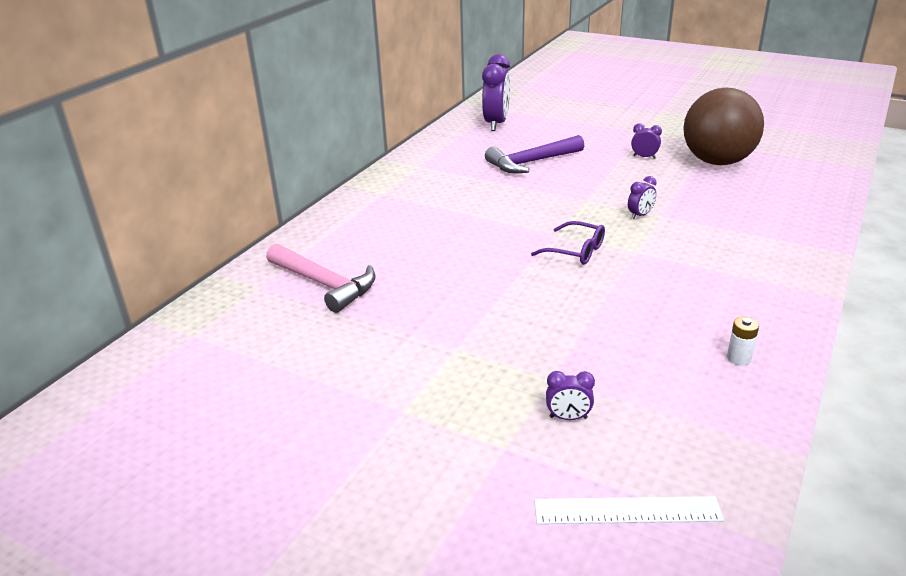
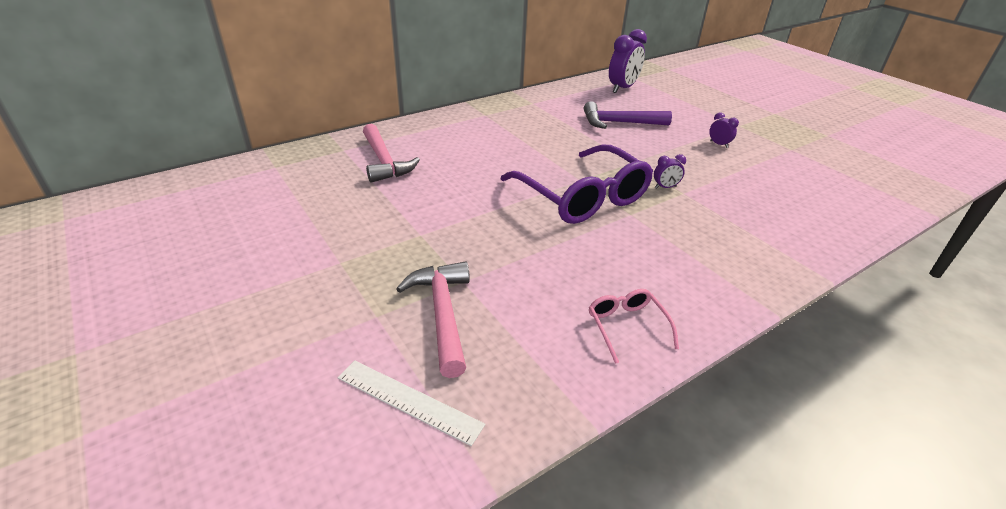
camera: 25 degrees right, 5 degrees up
purple glasses [531,221,605,265] -> purple glasses [501,145,653,224], size x2.18
purple clock [546,371,595,420] -> pink hammer [396,261,470,378]
brown ball [683,87,764,165] -> none
white battery [727,317,759,366] -> pink glasses [589,289,679,364]

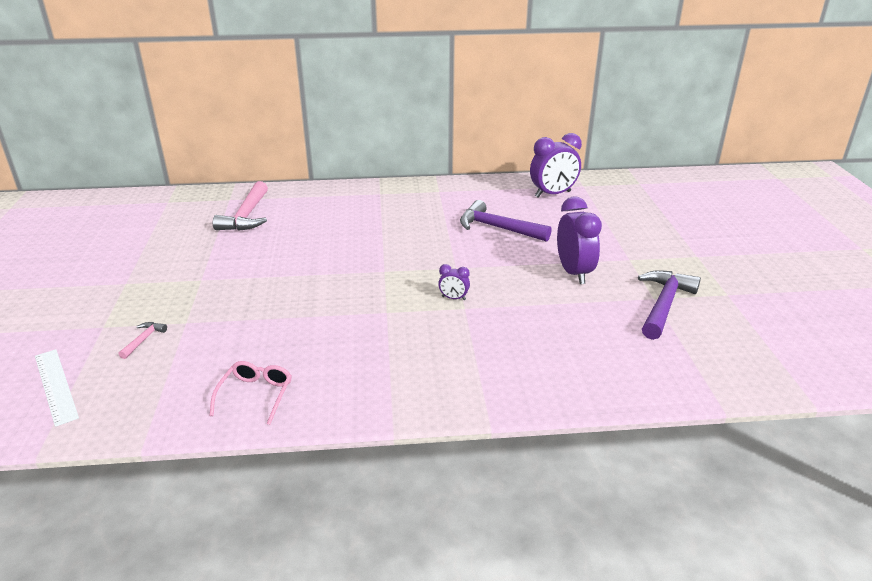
camera: 30 degrees right, 5 degrees down
pink hammer [396,261,470,378] -> pink hammer [119,322,167,359], size x0.46
purple glasses [501,145,653,224] -> none
purple clock [709,112,739,148] -> purple clock [557,196,602,284], size x2.10
none -> purple hammer [638,270,701,340]

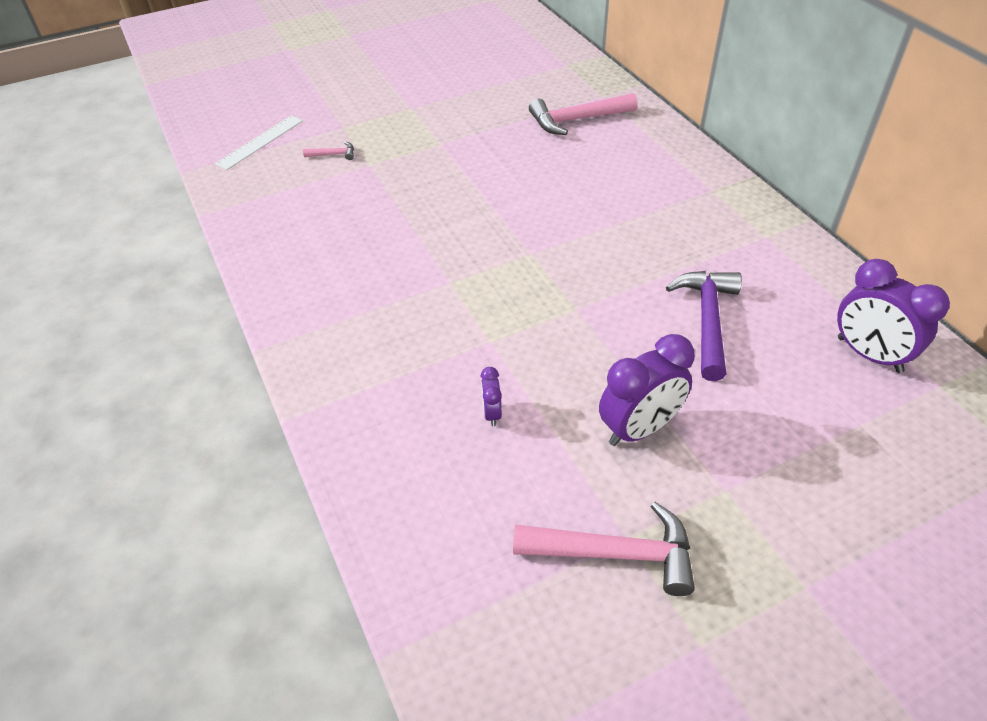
camera: 70 degrees right, 15 degrees up
pink glasses [210,361,292,425] -> none
purple clock [438,264,470,300] -> purple clock moved to [481,367,502,427]
purple hammer [638,270,701,340] -> pink hammer [513,502,695,596]

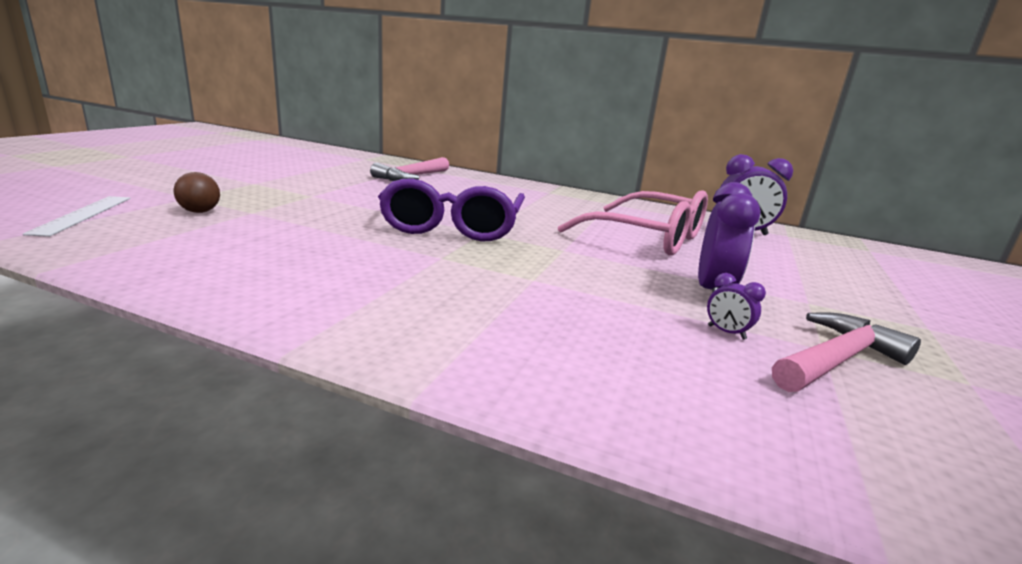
camera: 45 degrees left, 25 degrees down
pink hammer [303,141,354,160] -> brown ball [173,172,220,213]
purple clock [481,367,502,427] -> purple clock moved to [707,273,766,340]
purple hammer [666,271,742,381] -> pink glasses [558,190,708,256]
none -> purple glasses [378,178,525,241]

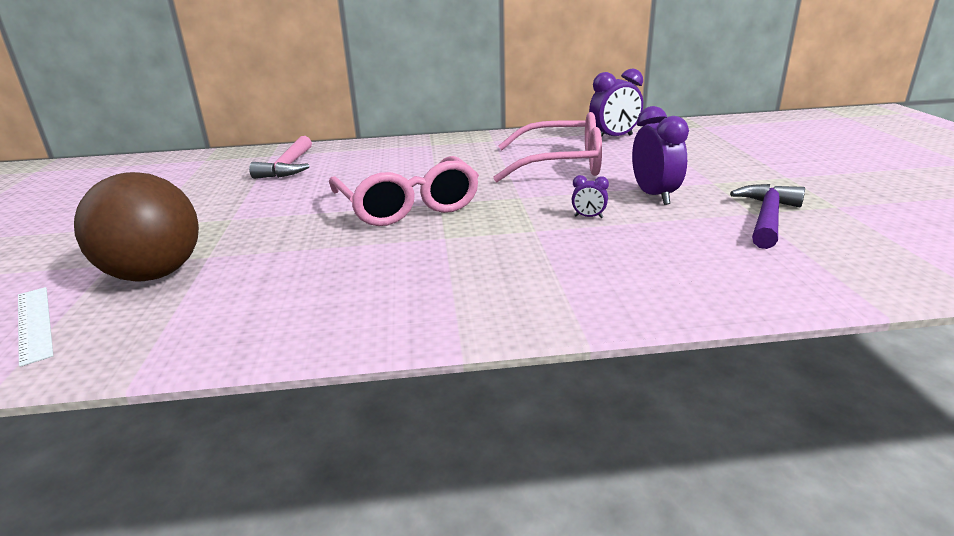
camera: 25 degrees left, 5 degrees up
brown ball [173,172,220,213] -> brown ball [74,172,199,282], size x2.32
purple glasses [378,178,525,241] -> pink glasses [329,156,479,226]
purple clock [707,273,766,340] -> purple clock moved to [572,175,609,218]
pink hammer [772,313,921,392] -> purple hammer [730,184,805,249]

